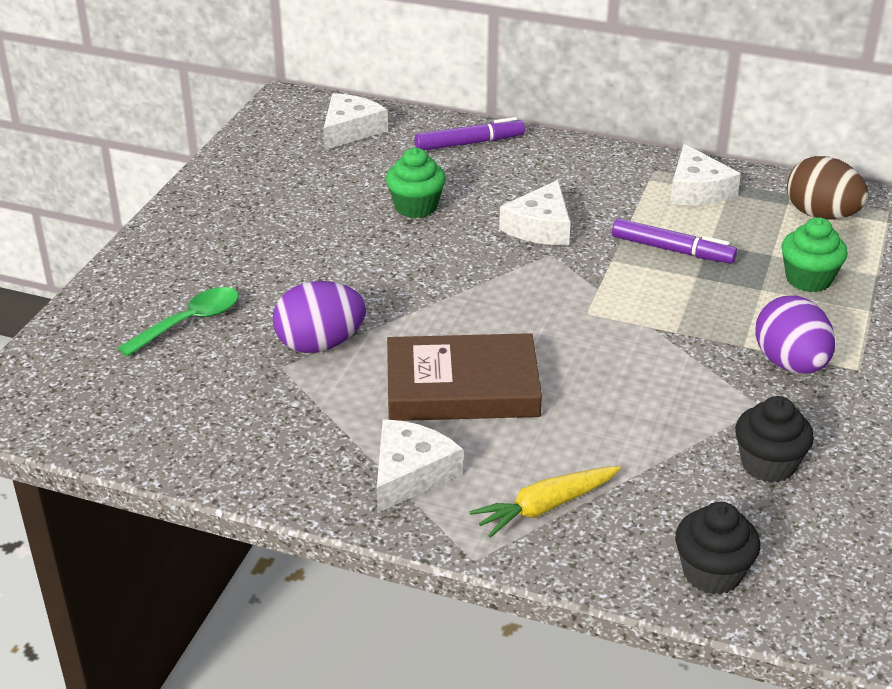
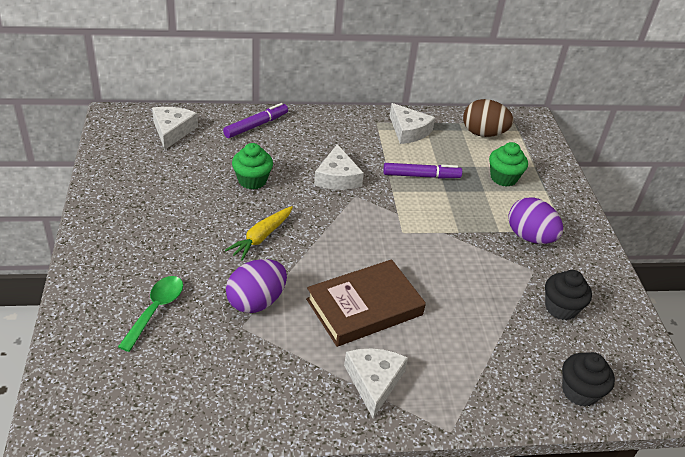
camera: 30 degrees left, 5 degrees up
yellow carrot [470,466,621,538] -> yellow carrot moved to [225,206,293,261]

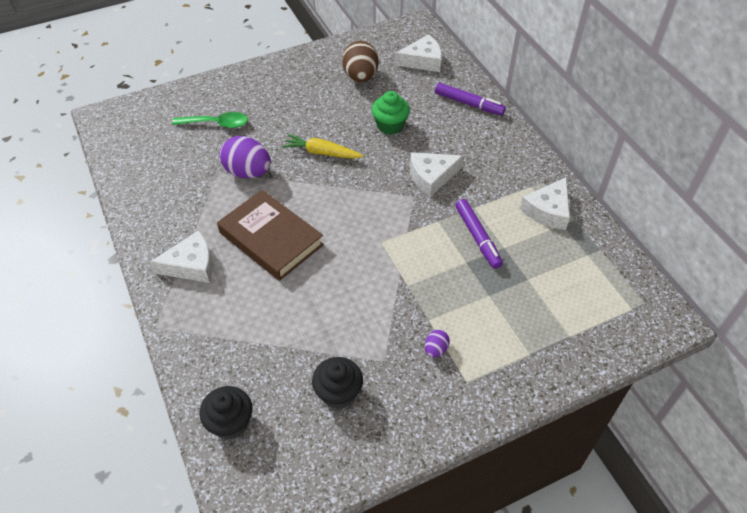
camera: 75 degrees right, 10 degrees up
brown egg [463,99,513,137] -> brown egg moved to [342,41,379,82]
green cupcake [489,142,528,187] -> none
purple egg [508,197,563,244] -> purple egg [425,330,450,357], size x0.48

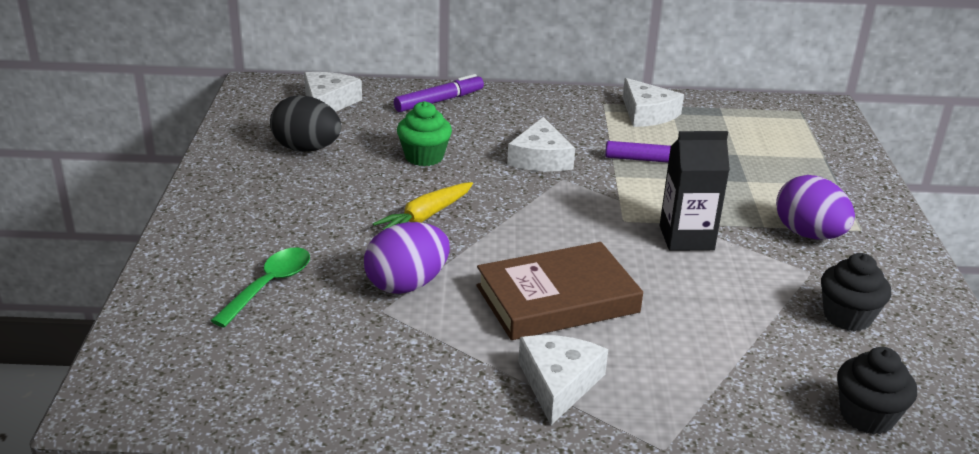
camera: 65 degrees left, 20 degrees down
brown egg [342,41,379,82] -> black egg [270,95,341,152]
purple egg [425,330,450,357] -> purple egg [776,175,855,240], size x2.09
none -> black carton [659,131,730,251]

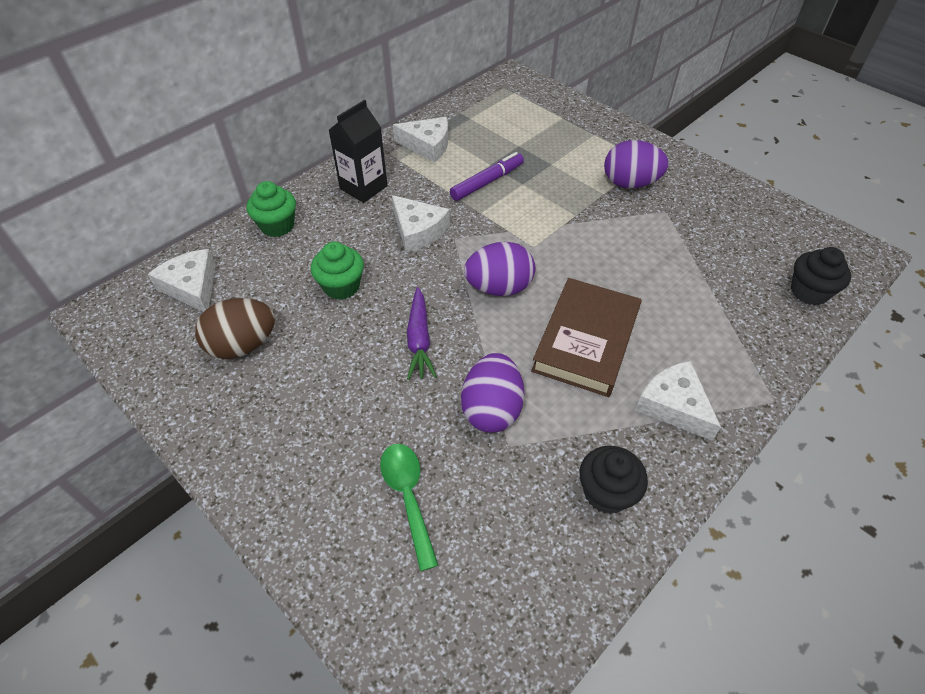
camera: 45 degrees left, 20 degrees up
black egg [270,95,341,152] -> brown egg [195,298,275,359]
yellow carrot [373,182,473,230] -> purple carrot [407,287,437,380]
purple marker [394,74,484,112] -> green cupcake [247,181,296,237]
black carton [659,131,730,251] -> black carton moved to [329,100,388,203]
black cupcake [821,253,891,331] -> black cupcake moved to [579,446,648,514]
none -> purple egg [464,242,535,296]

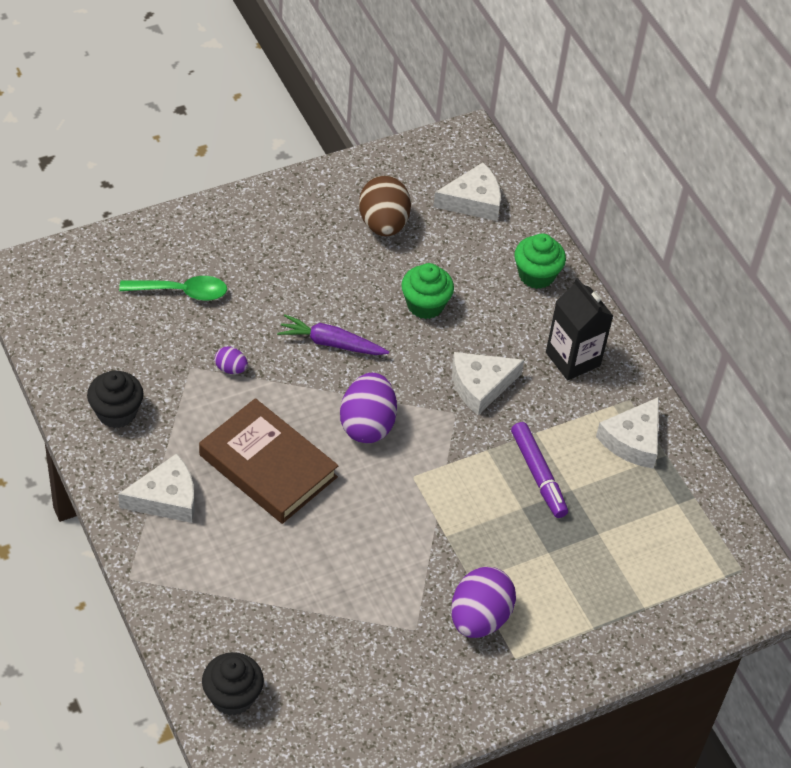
camera: 105 degrees right, 0 degrees up
purple egg [461,353,524,433] -> purple egg [215,346,248,374], size x0.48

